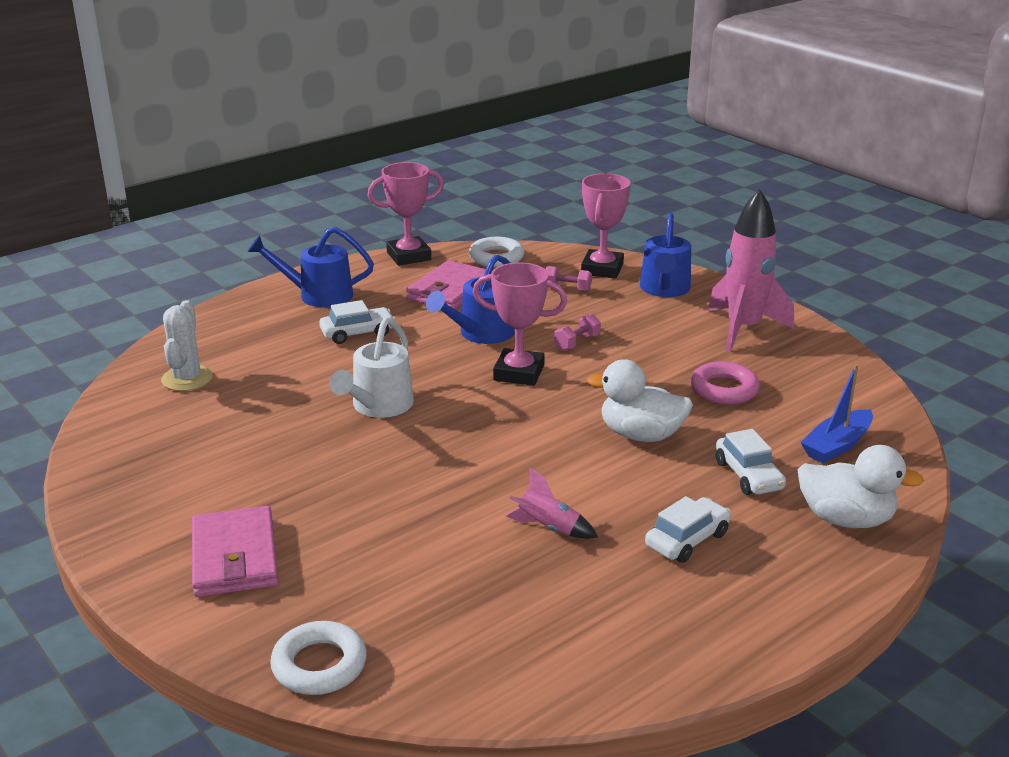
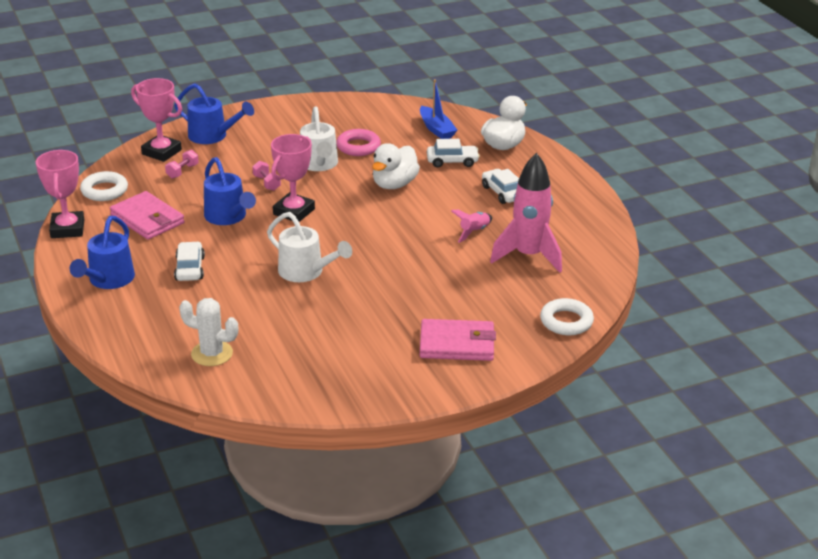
camera: 75 degrees left, 5 degrees up
pink rocket [708,189,794,352] -> pink rocket moved to [490,153,562,273]
none -> white watering can [300,106,338,171]

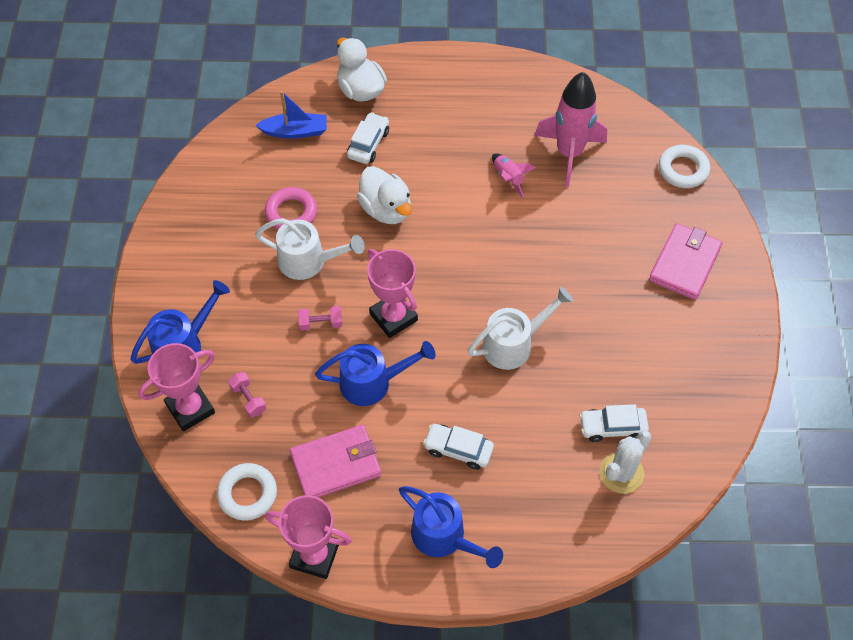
camera: 65 degrees left, 25 degrees up
white car [482,169,519,204] -> white car moved to [579,404,649,442]

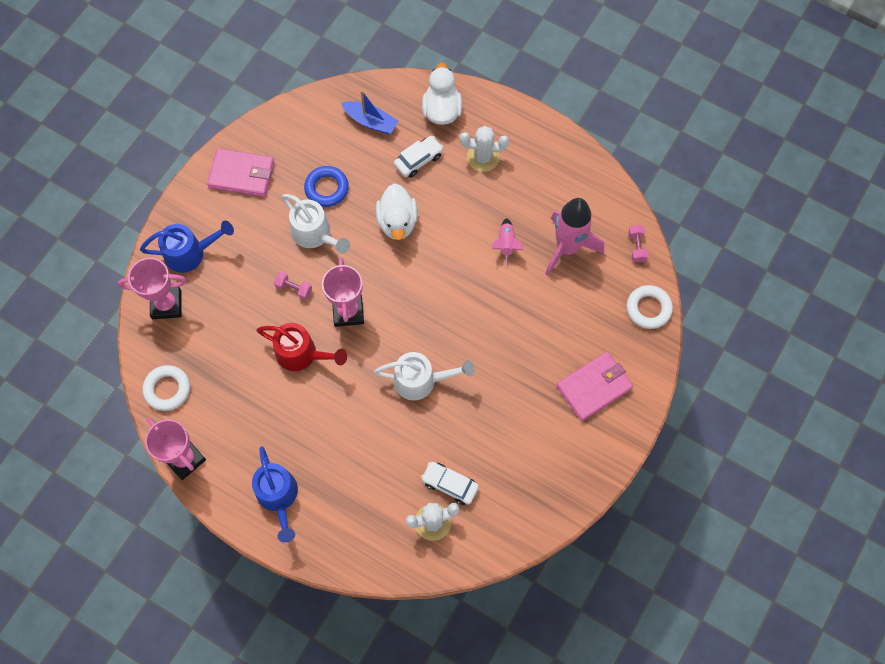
camera: 30 degrees right, 10 degrees up
pink dumbbell [228,372,266,417] -> pink dumbbell moved to [628,225,649,263]
pink ring [265,187,317,230] -> blue ring [304,166,349,207]
pink wallet [290,425,381,498] -> pink wallet moved to [207,148,275,197]
blue watering can [315,341,436,406] -> red watering can [257,323,347,371]
white car [423,424,494,470] -> none
none -> white cactus [460,126,509,172]

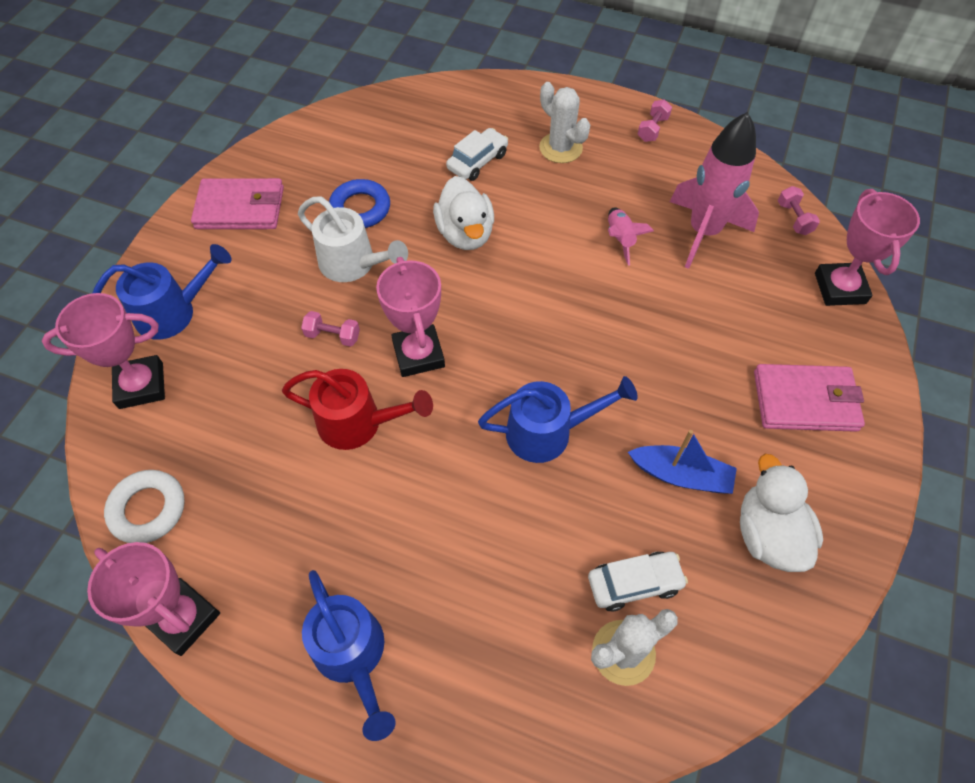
camera: 10 degrees left, 10 degrees down
blue boat [341,90,398,134] -> blue boat moved to [628,430,737,494]
white watering can [374,352,474,401] -> blue watering can [478,376,638,463]
white car [421,462,479,505] -> white car turned 150 degrees clockwise [588,552,688,612]
white duck [422,63,463,125] -> white duck moved to [740,454,823,572]
white cactus [460,126,509,172] -> white cactus turned 60 degrees clockwise [539,82,591,163]
pink wallet [556,352,633,421] -> pink wallet turned 45 degrees clockwise [754,364,865,432]
white ring [627,285,673,329] -> pink trophy [815,189,920,306]
none -> pink dumbbell [638,99,672,142]

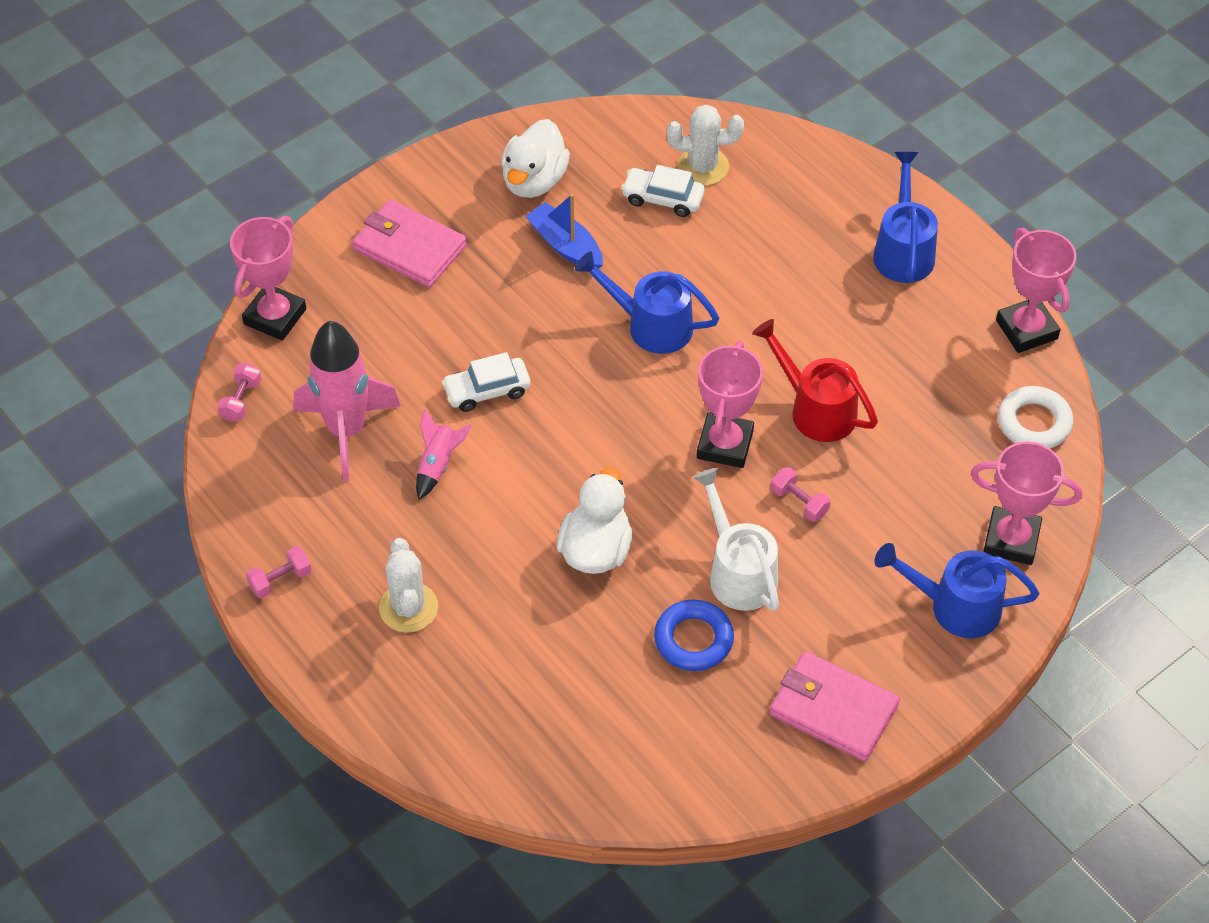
camera: 150 degrees left, 5 degrees down
white car [446,128,508,181] -> white car moved to [441,352,531,412]

